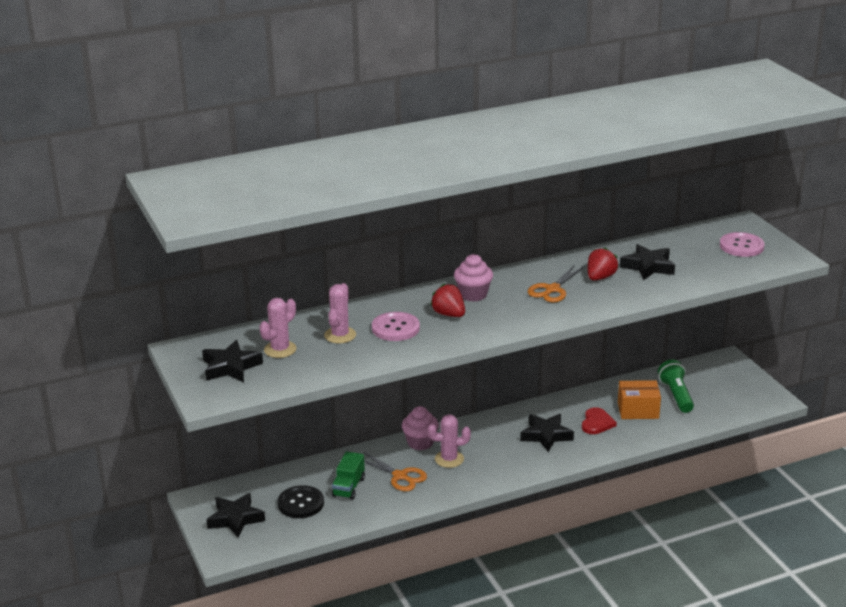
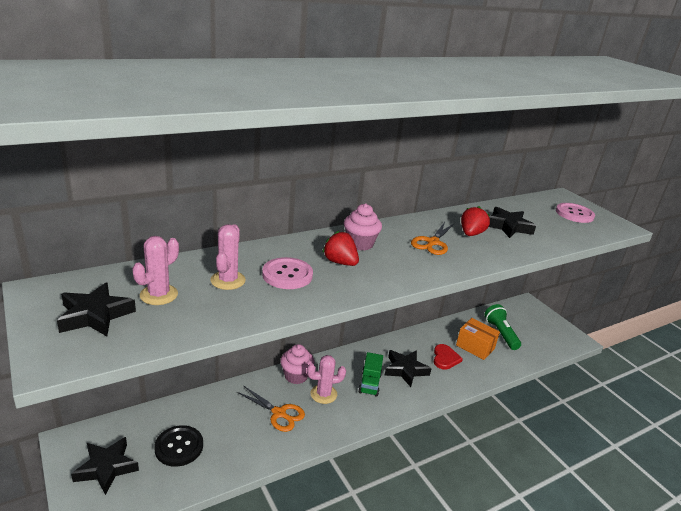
camera: 10 degrees left, 0 degrees up
green truck [332,451,365,500] -> green truck moved to [358,352,383,397]
orange box [618,380,661,419] -> orange box turned 45 degrees clockwise [456,318,500,360]

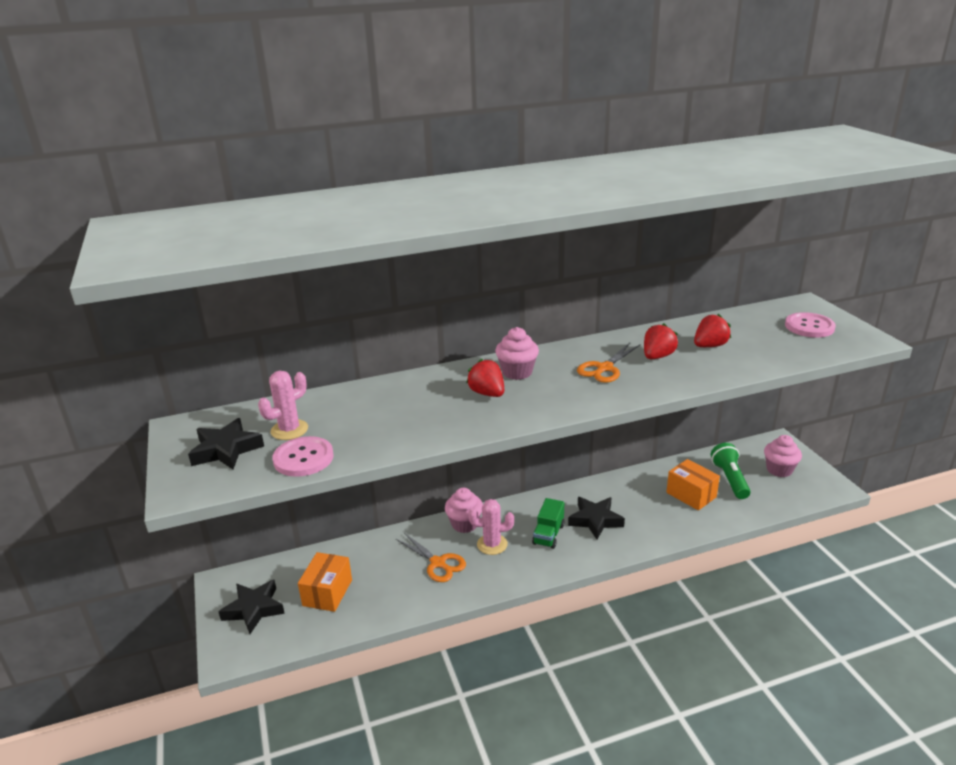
camera: 15 degrees right, 0 degrees up
black button [154,425,203,467] -> orange box [298,552,352,612]
pink cactus [210,224,246,290] -> none
pink button [262,257,313,289] -> pink button moved to [272,436,334,477]
red heart [434,344,463,370] -> none
black star [489,207,536,238] -> red strawberry [694,314,731,347]
none -> pink cupcake [764,435,802,477]

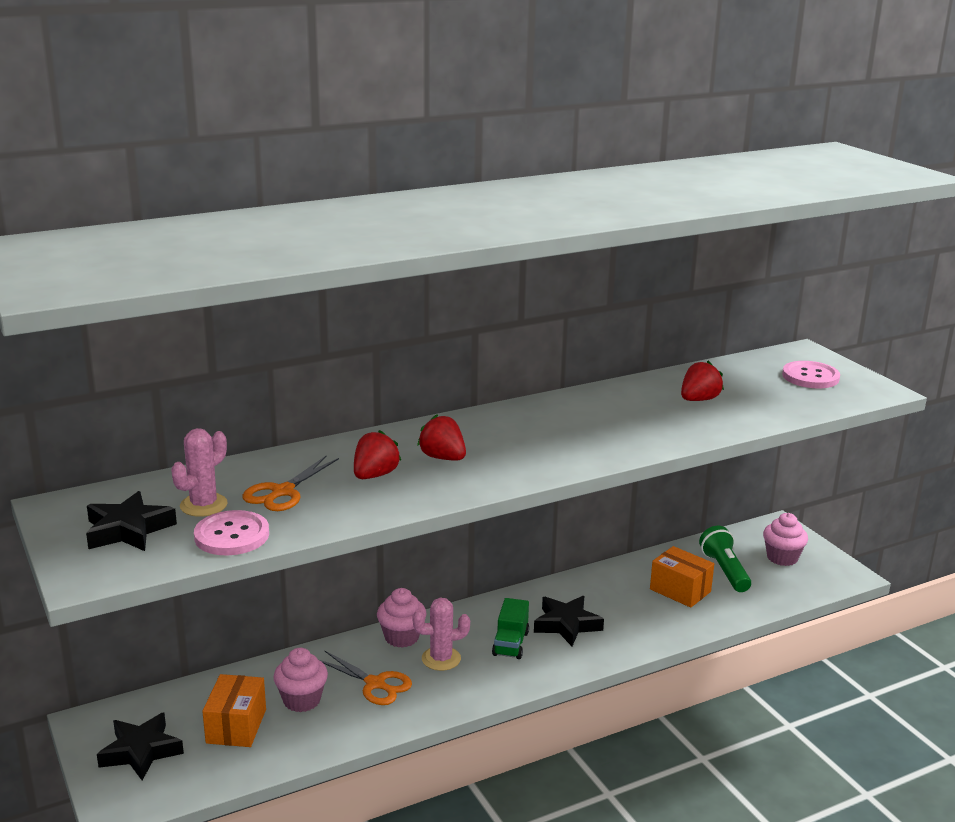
camera: 10 degrees left, 5 degrees down
pink cupcake [495,327,539,380] -> pink cupcake moved to [273,648,328,712]
orange scissors [577,343,640,383] -> orange scissors moved to [242,456,339,511]
red strawberry [644,323,678,359] -> red strawberry moved to [354,430,401,479]

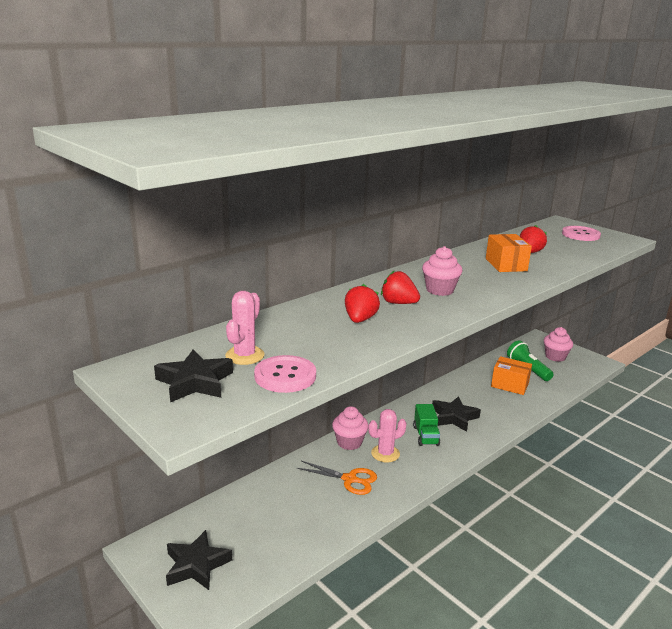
camera: 15 degrees left, 0 degrees up
orange box [202,674,266,747] -> orange box moved to [486,234,532,272]
orange scissors [242,456,339,511] -> none
pink cupcake [273,648,328,712] -> pink cupcake moved to [422,246,462,296]

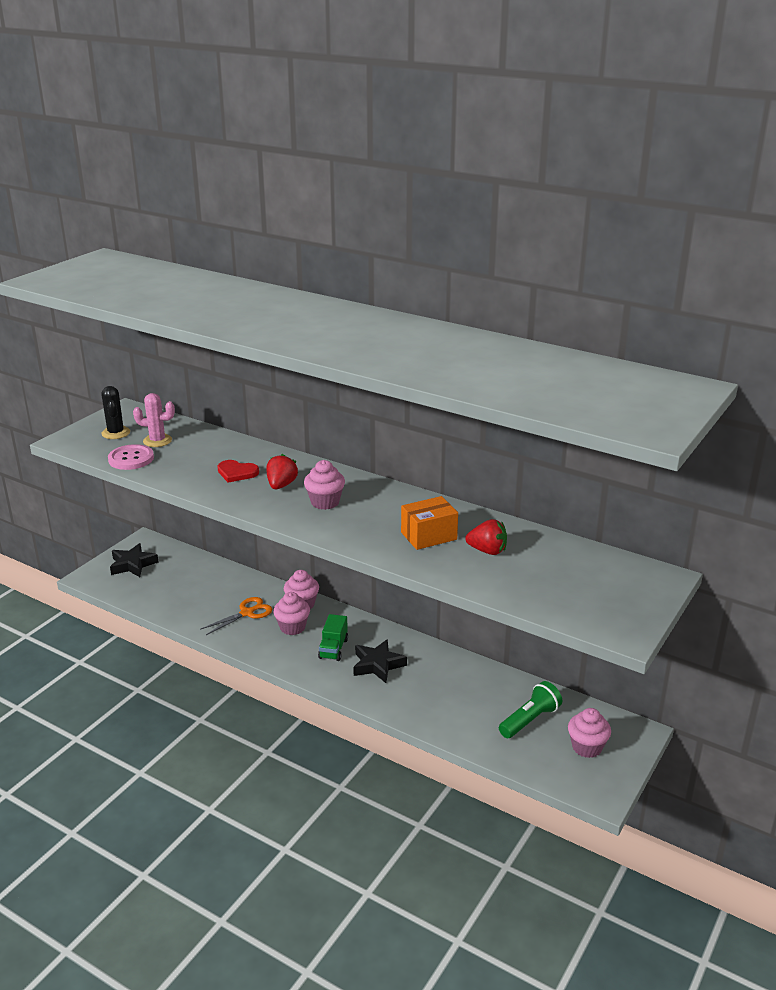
camera: 75 degrees right, 5 degrees up
black star [154,350,233,402] -> black cactus [101,386,130,439]
orange scissors [297,461,377,495] -> orange scissors turned 135 degrees counterclockwise [200,597,272,635]
red strawberry [345,284,380,323] -> red heart [217,460,259,483]
pink cactus [368,409,406,462] -> pink cupcake [273,592,310,635]
green truck [413,404,440,446] -> green truck turned 60 degrees counterclockwise [318,614,348,661]
orange box [491,356,532,395] -> none
pink button [562,226,601,241] -> none

